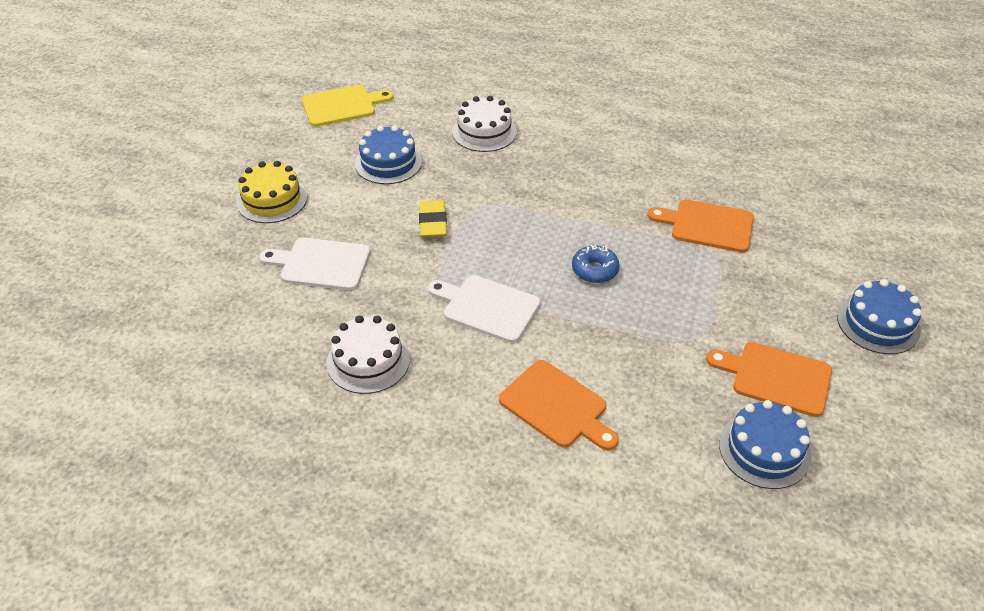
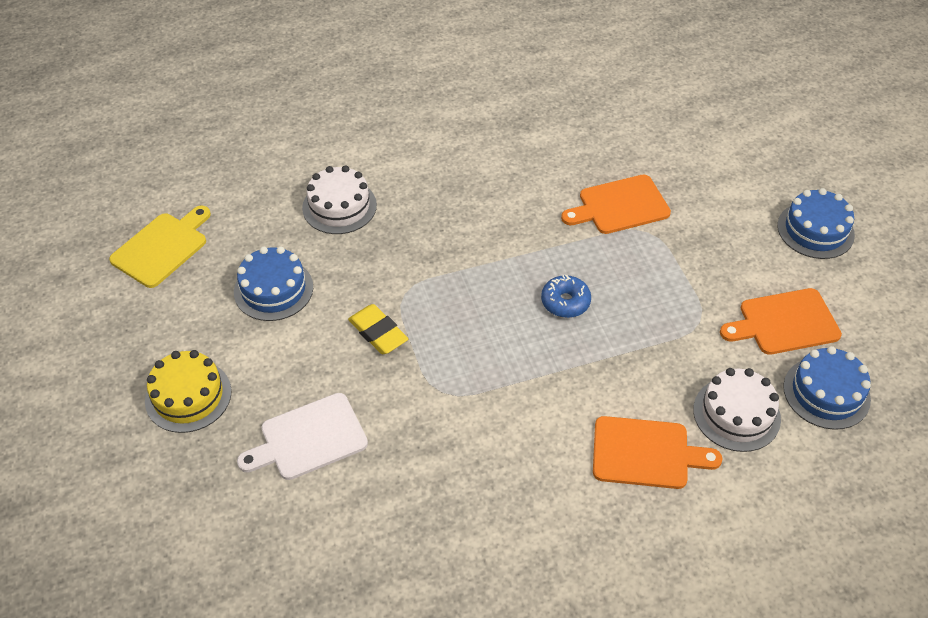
camera: 35 degrees left, 5 degrees up
white cake [326,315,410,394] -> white cake moved to [693,368,781,452]
white cutting board [428,275,541,343] -> none

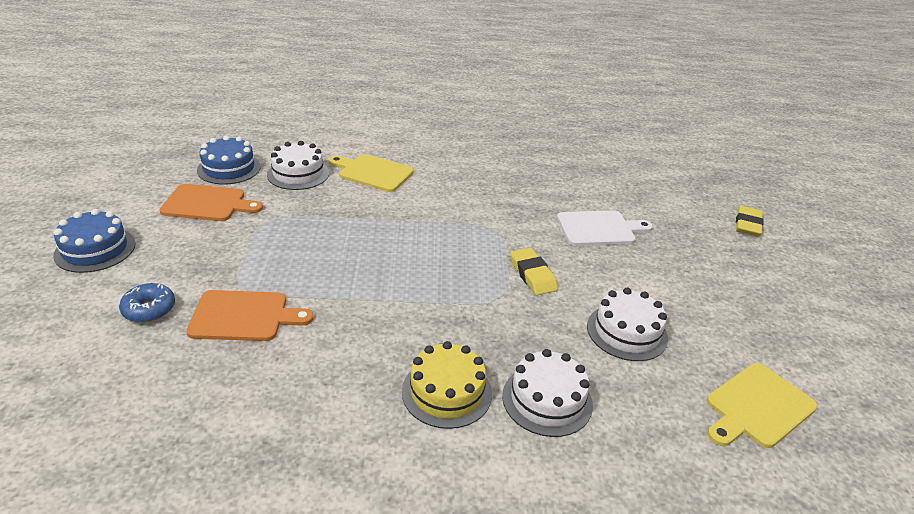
camera: 165 degrees left, 15 degrees down
yellow cake [145,350,232,433] -> yellow cake moved to [402,341,492,429]
blue cake [234,246,313,321] -> white cake [587,288,668,361]
blue donut [541,275,591,318] -> blue donut moved to [119,283,175,323]
orange cutting board [593,416,722,489] -> yellow cutting board [329,154,414,192]
none -> yellow eraser [736,206,764,237]

